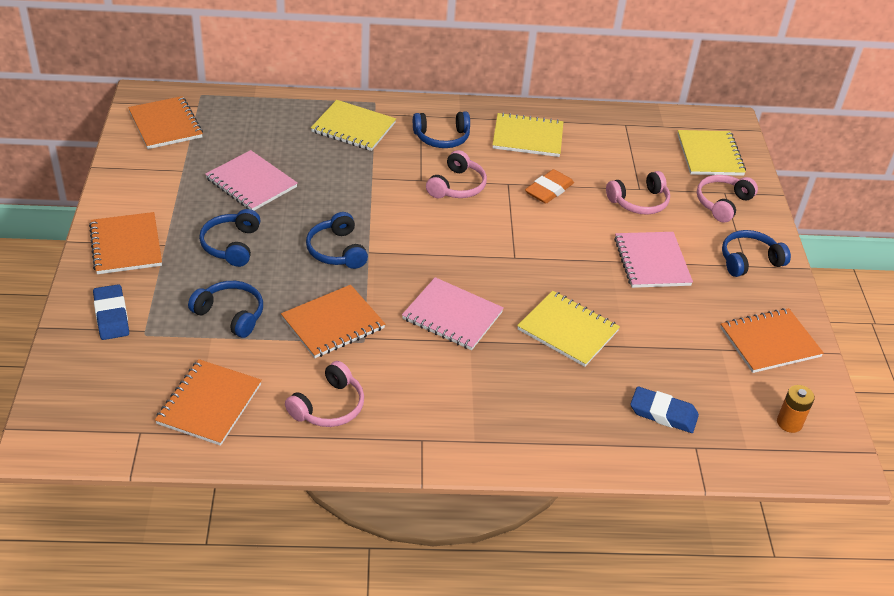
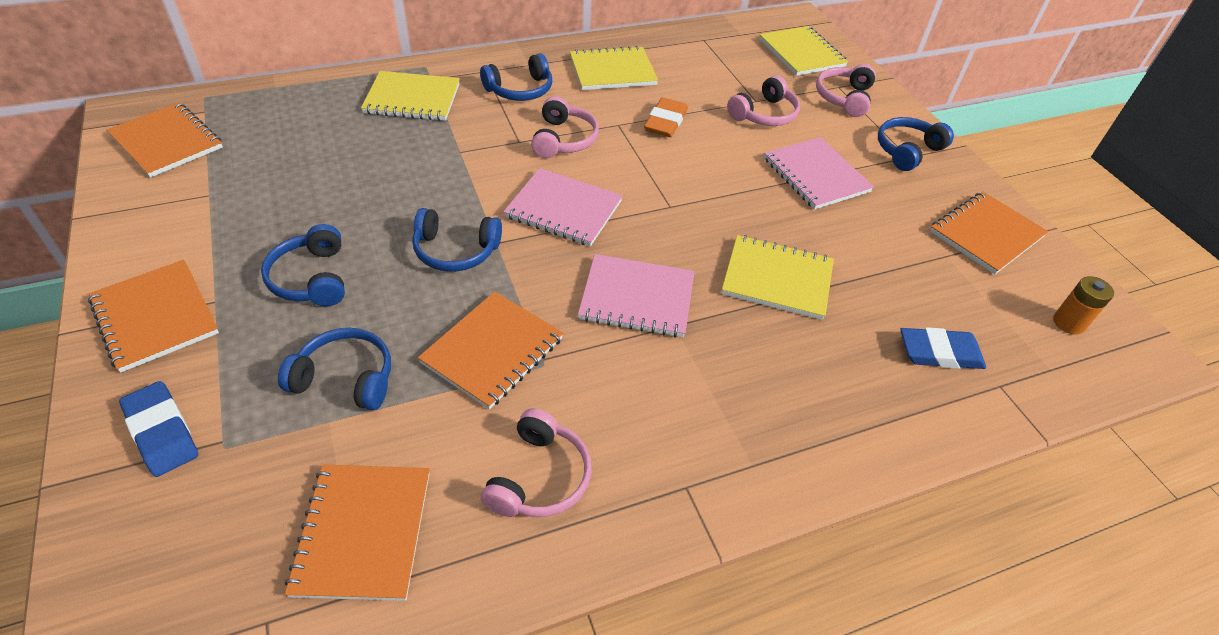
camera: 20 degrees left, 5 degrees up
pink notebook [205,150,297,211] -> pink notebook moved to [504,168,623,246]
blue headphones [306,212,368,269] -> blue headphones turned 45 degrees counterclockwise [412,208,502,272]

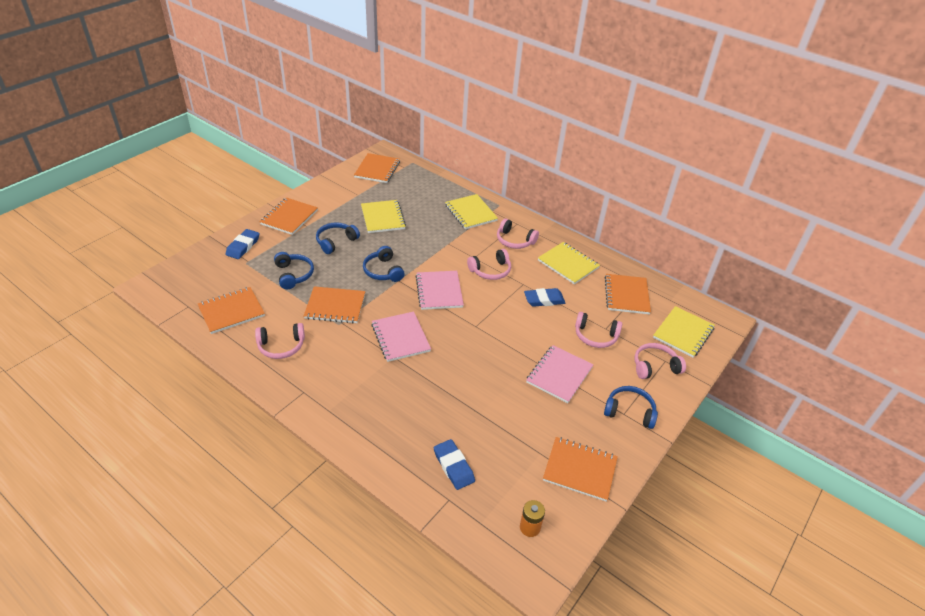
camera: 60 degrees right, 5 degrees down
blue headphones [480,53,552,101] -> pink headphones [497,218,539,249]
orange eraser [644,98,688,137] -> blue eraser [524,288,565,307]
yellow notebook [721,235,834,320] -> yellow notebook moved to [361,200,406,233]
none -> orange notebook [605,274,651,314]

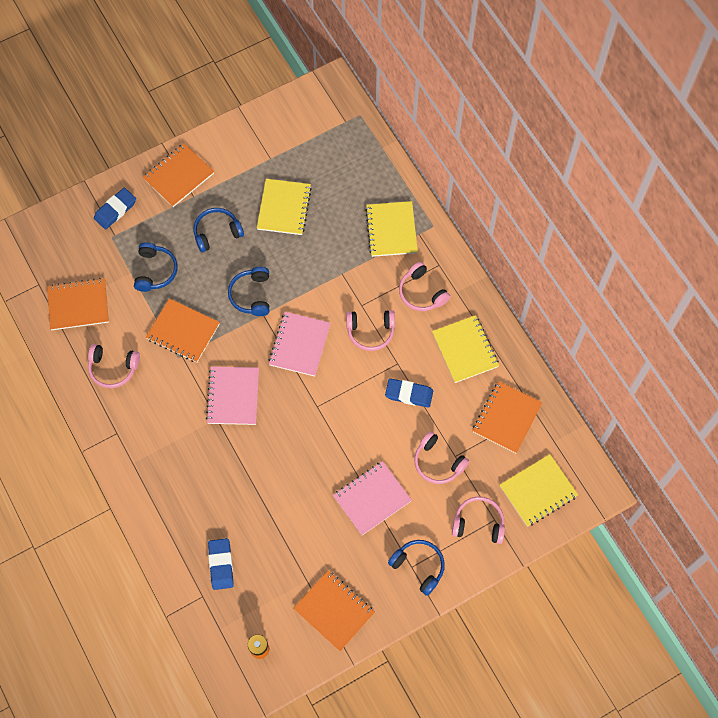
camera: 25 degrees right, 25 degrees up
orange notebook [354,153,400,183] -> none

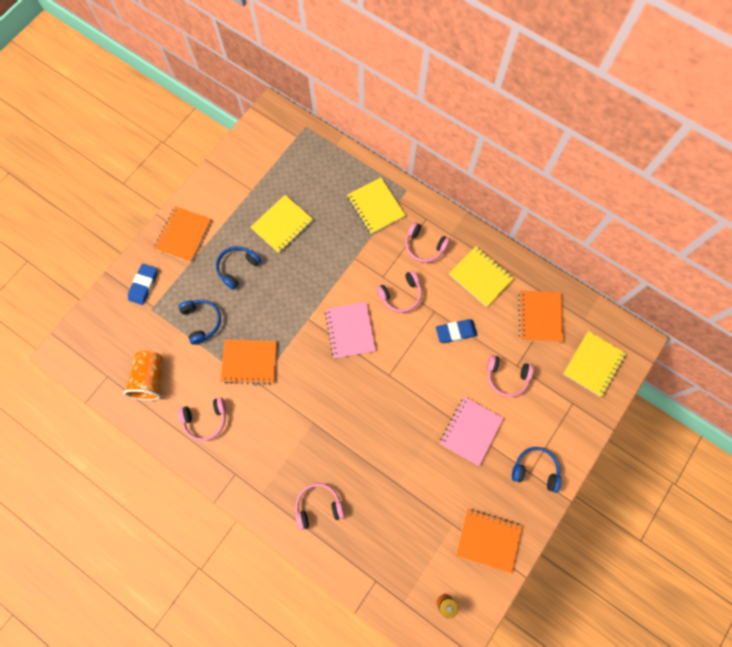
camera: 25 degrees left, 5 degrees up
orange notebook [47,278,109,330] -> orange cup [123,351,163,400]
pink notebook [206,367,259,425] -> none
blue eraser [208,538,234,590] -> none
blue headphones [228,267,269,316] -> none
yellow notebook [257,179,312,235] -> yellow notebook turned 60 degrees clockwise [250,195,313,253]
pink headphones [452,497,505,544] -> pink headphones moved to [295,483,345,530]

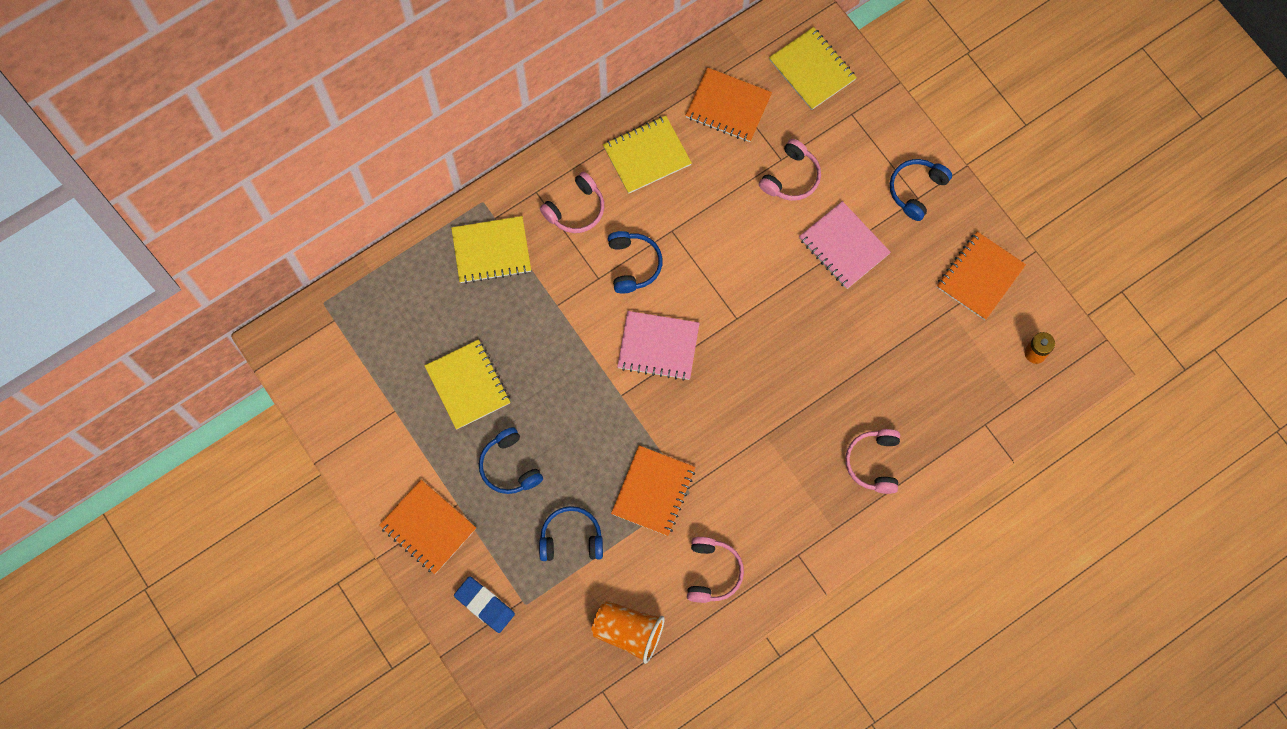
camera: 70 degrees left, 0 degrees up
pink headphones [376,271,422,313] -> blue headphones [608,231,663,294]
blue eraser [436,319,477,343] -> none

